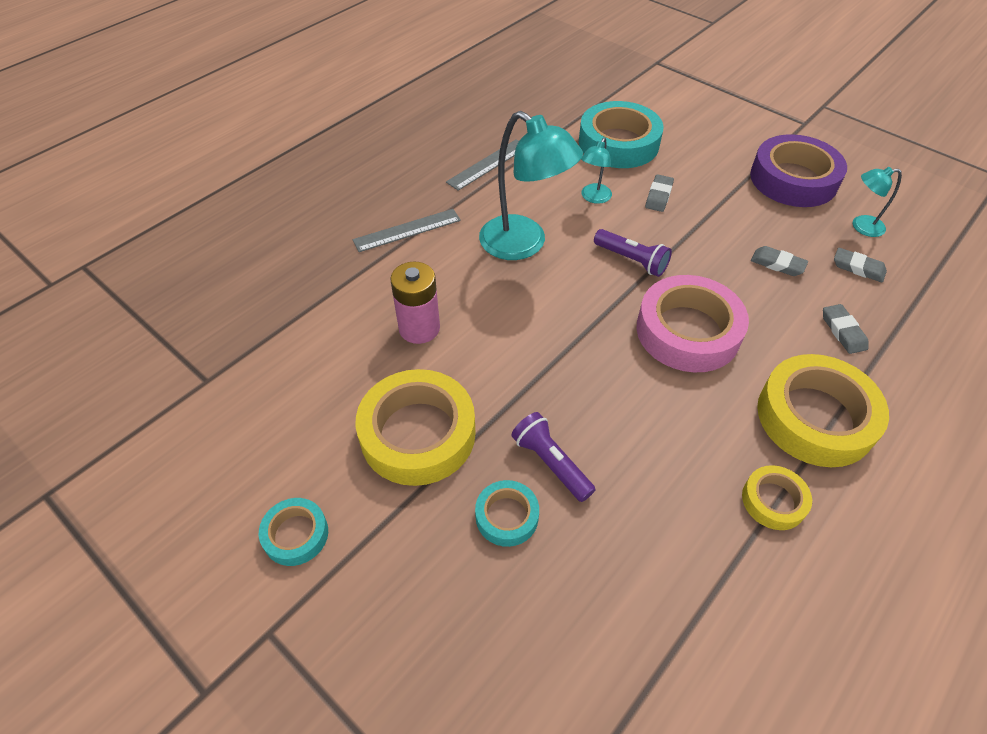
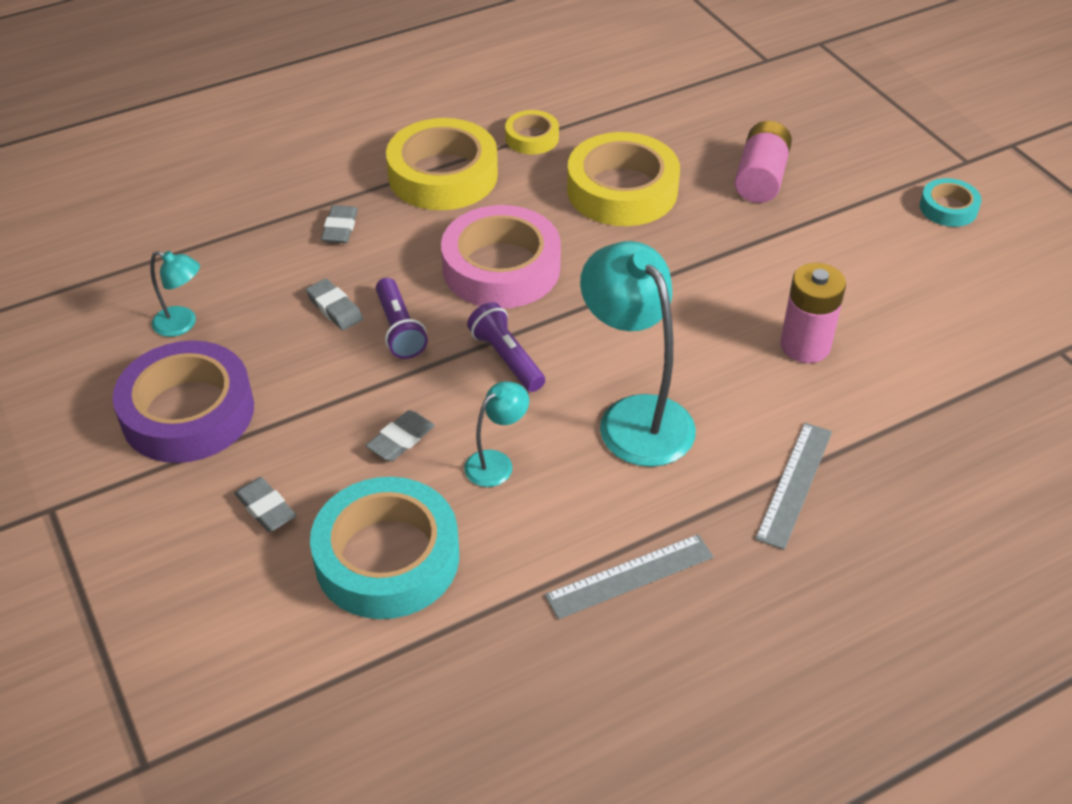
camera: 160 degrees left, 5 degrees down
grey ruler [353,209,461,252] -> grey ruler turned 60 degrees counterclockwise [755,423,832,550]
yellow tape [356,369,476,486] -> yellow tape moved to [567,132,680,226]
turquoise tape [475,480,539,547] -> pink battery [735,121,792,203]
purple flashlight [511,412,596,502] -> purple flashlight moved to [376,278,428,359]
grey eraser [834,248,887,283] -> grey eraser moved to [234,477,296,532]

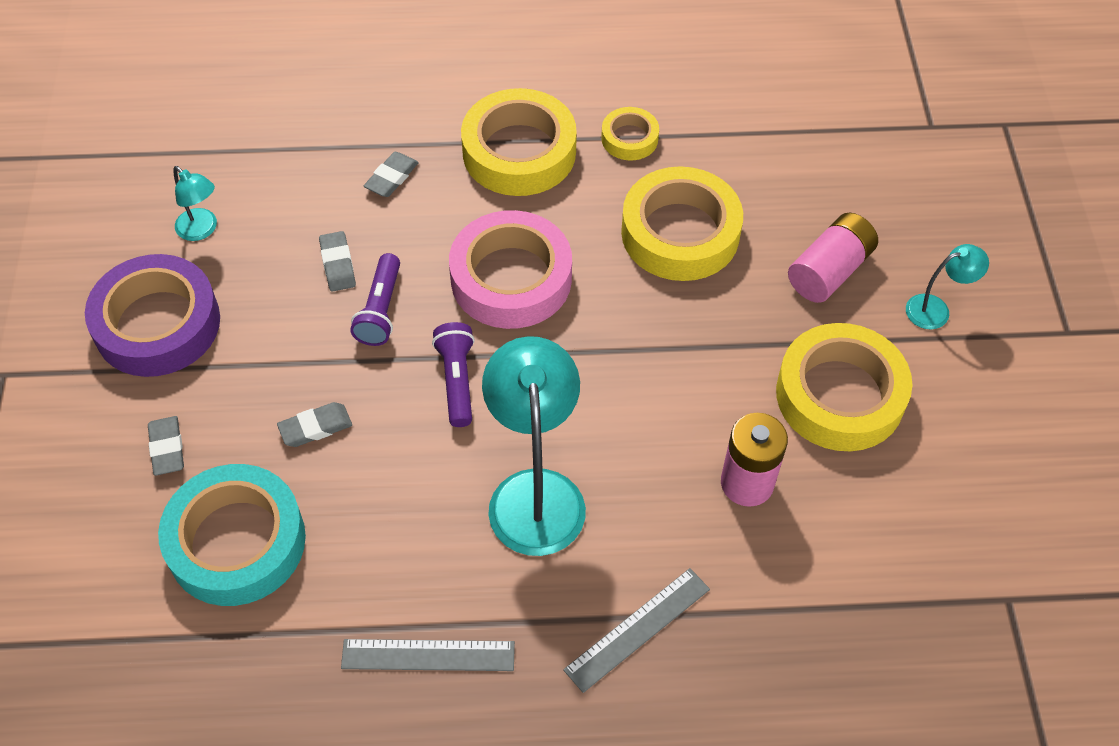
camera: 25 degrees right, 10 degrees up
turquoise lamp [464,381,529,487] -> turquoise lamp moved to [906,244,989,329]
turquoise tape [920,178,982,227] -> none
none -> yellow tape [776,323,912,451]

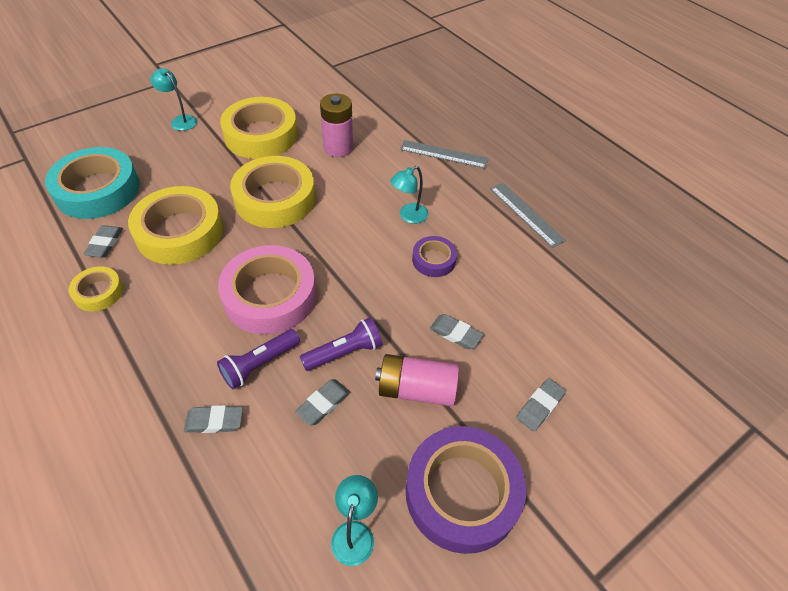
camera: 125 degrees left, 5 degrees down
turquoise tape [158,464,306,606] -> turquoise tape moved to [45,147,140,219]
purple flashlight [432,322,475,427] -> purple flashlight moved to [217,329,300,389]
yellow tape [461,88,577,196] -> yellow tape moved to [230,156,315,228]
turquoise lamp [482,336,586,556] -> turquoise lamp [390,166,428,224], size x0.49
pink battery [788,213,878,303] -> pink battery moved to [375,354,459,407]
none -> grey eraser [83,225,123,258]
none -> purple tape [412,236,457,277]

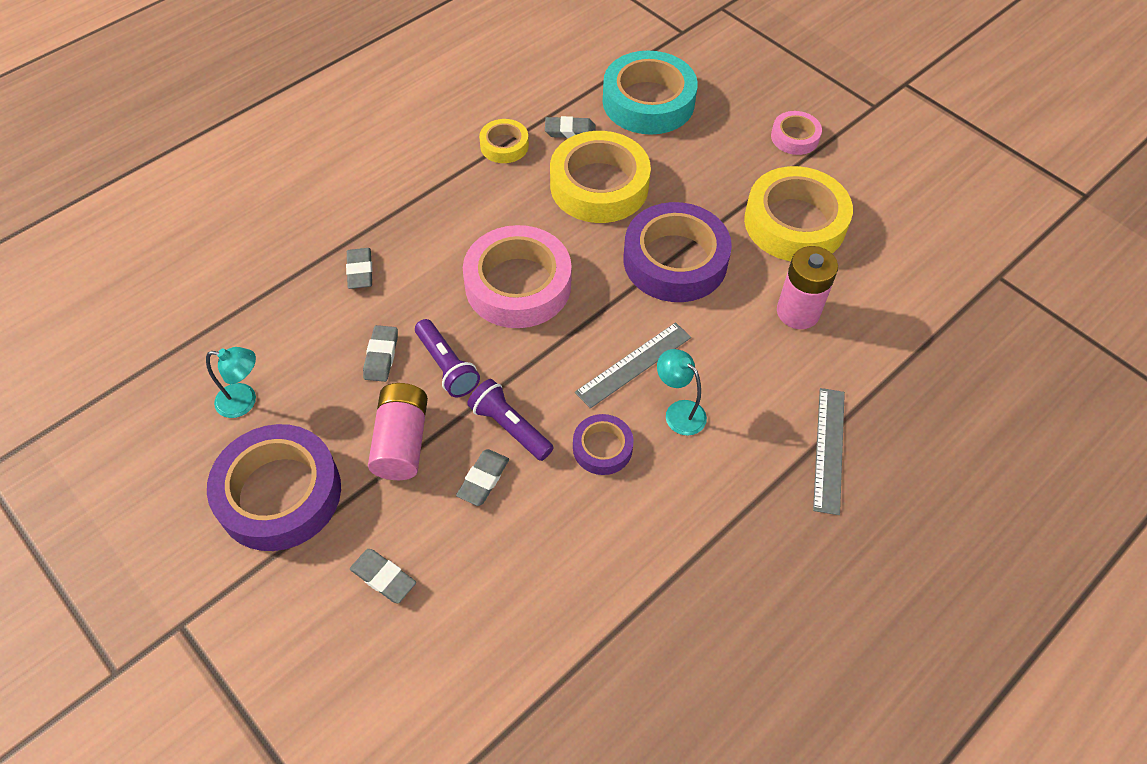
camera: 85 degrees right, 5 degrees up
turquoise lamp [151,68,197,131] -> pink tape [771,111,822,155]
purple flashlight [217,329,300,389] -> purple flashlight moved to [467,379,554,461]
yellow tape [230,156,315,228] -> purple tape [624,202,732,302]
grey eraser [295,379,350,426] -> grey eraser turned 60 degrees clockwise [363,325,398,382]
grey ruler [490,183,566,248] -> grey ruler moved to [575,322,691,409]

